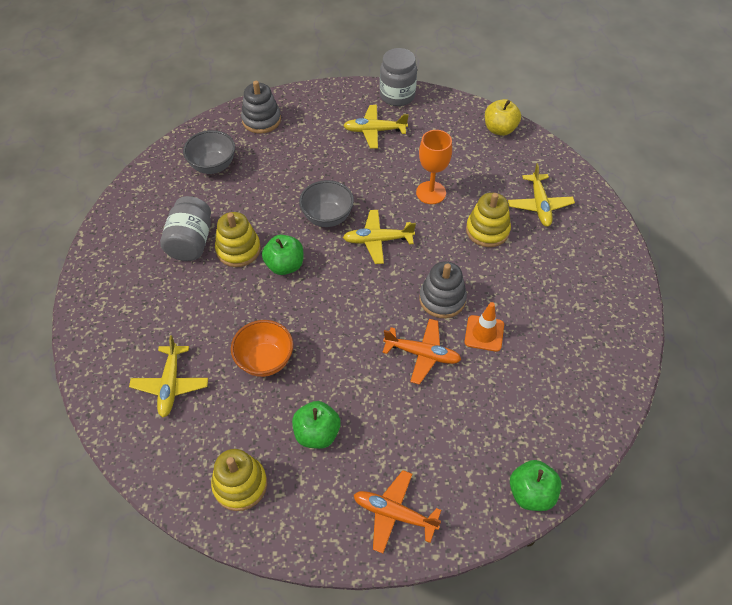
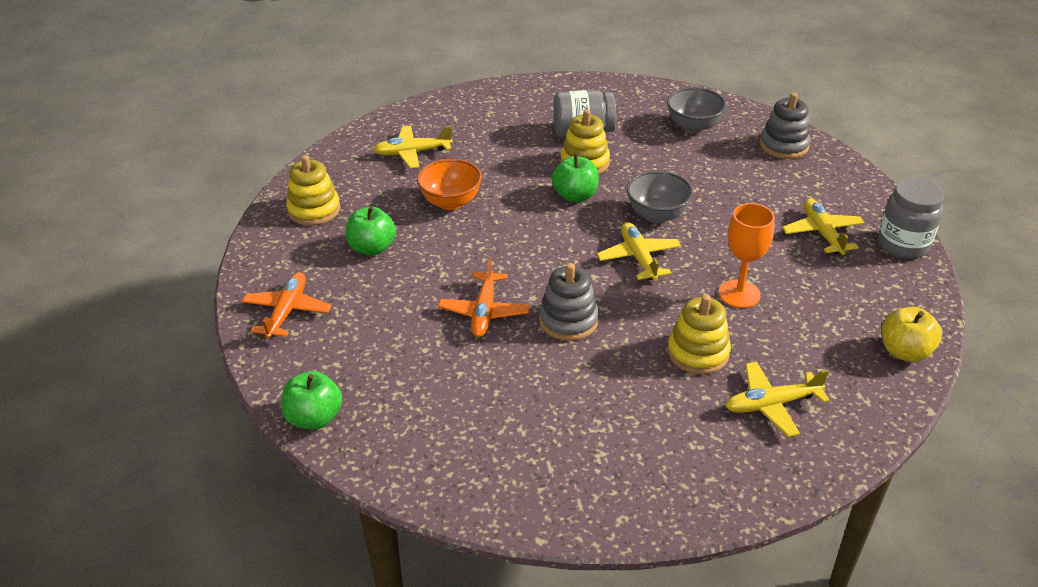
camera: 80 degrees right, 15 degrees down
orange traffic cone [465,302,504,352] -> none

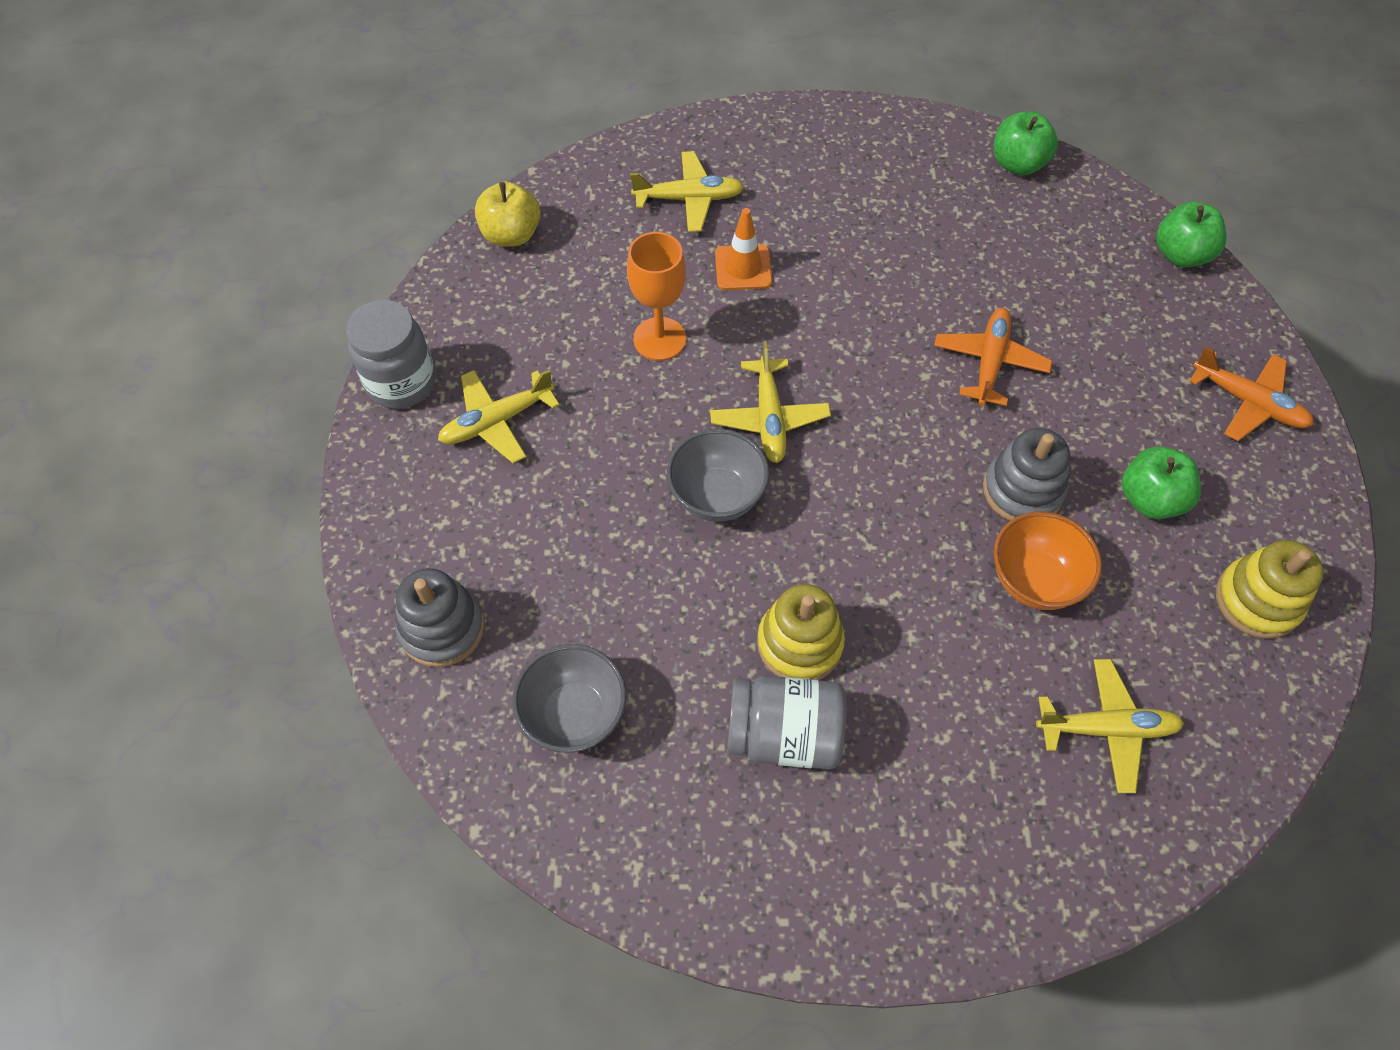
camera: 170 degrees left, 20 degrees up
orange plane [242,272,332,339] -> orange plane turned 75 degrees counterclockwise [1189,346,1314,441]
grey stacking toy [539,263,599,341] -> grey stacking toy moved to [983,428,1070,521]
green apple [552,154,599,202] -> green apple moved to [994,112,1058,175]
yellow stacking toy [667,294,731,374] -> orange traffic cone [715,208,772,290]
yellow plane [782,198,865,255] -> yellow plane turned 60 degrees clockwise [438,370,560,463]

